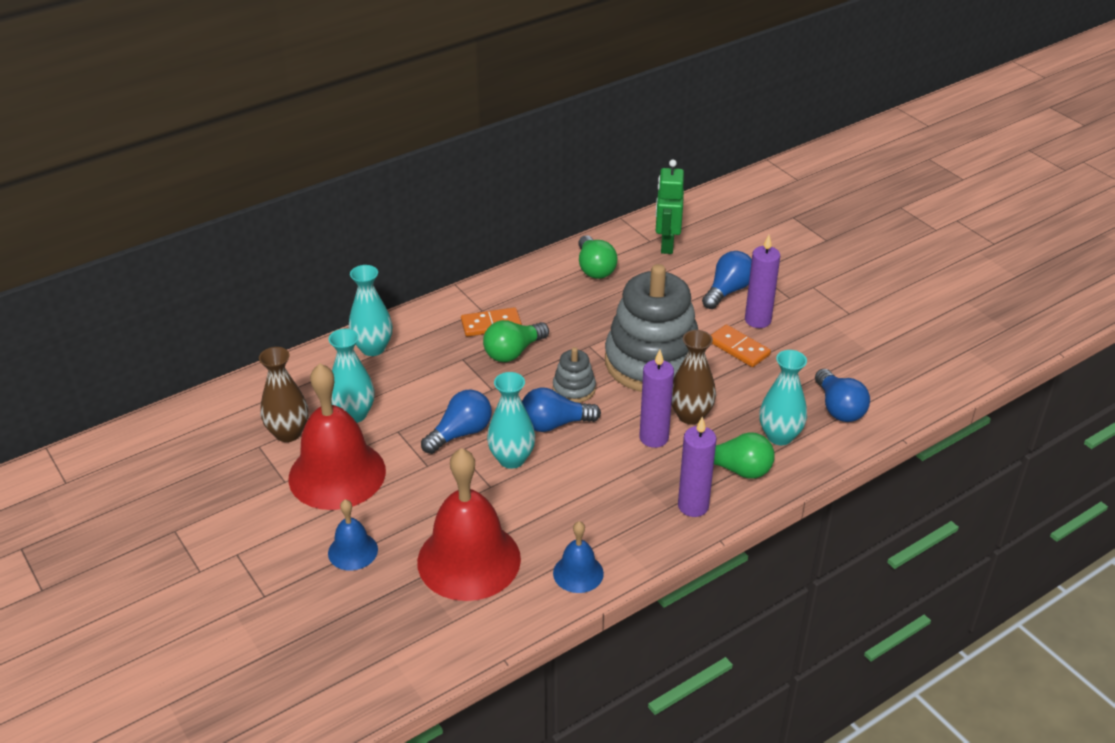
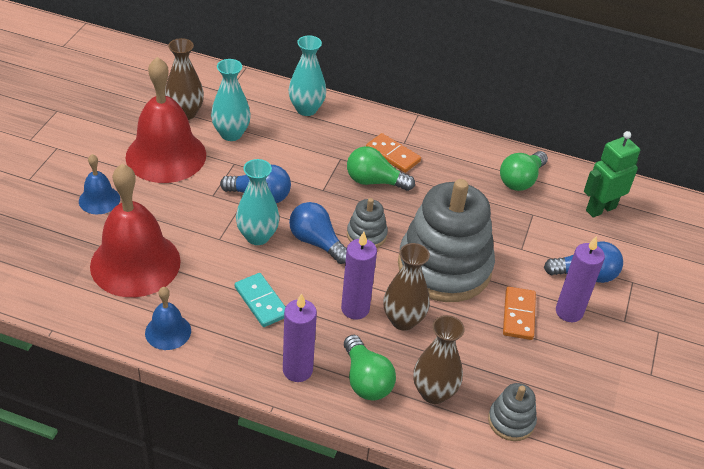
camera: 50 degrees right, 5 degrees up
turquoise vase [759,350,807,445] -> brown vase [413,315,465,404]
blue light bulb [815,369,870,422] -> grey stacking toy [488,383,537,441]
none -> turquoise domino [235,273,286,327]

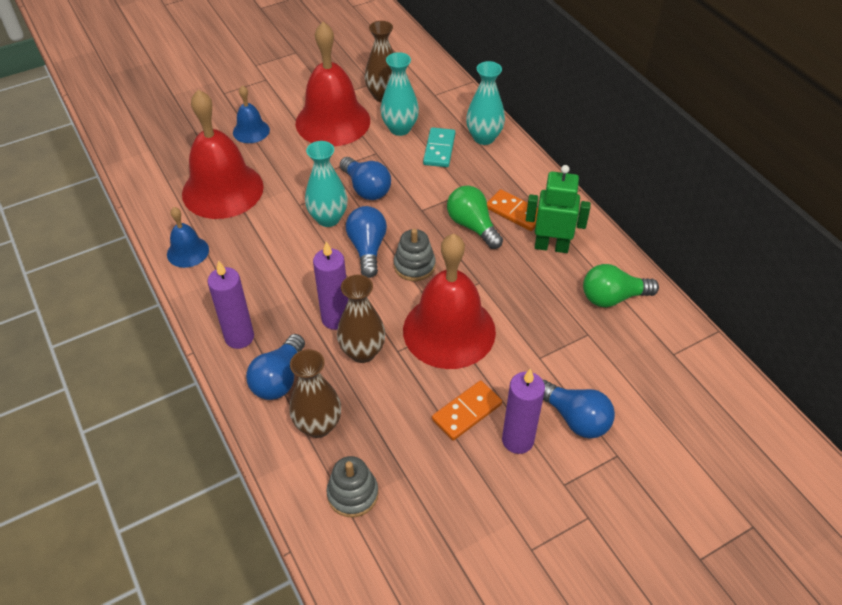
camera: 45 degrees right, 5 degrees up
turquoise domino [235,273,286,327] -> turquoise domino moved to [423,127,455,167]
green light bulb [344,335,396,400] -> blue light bulb [246,334,305,400]
orange domino [366,133,421,173] -> orange domino turned 45 degrees counterclockwise [487,189,538,231]
grey stacking toy [398,179,495,302] -> red bell [403,234,496,369]
green robot [584,131,640,218] -> green robot moved to [526,165,591,253]

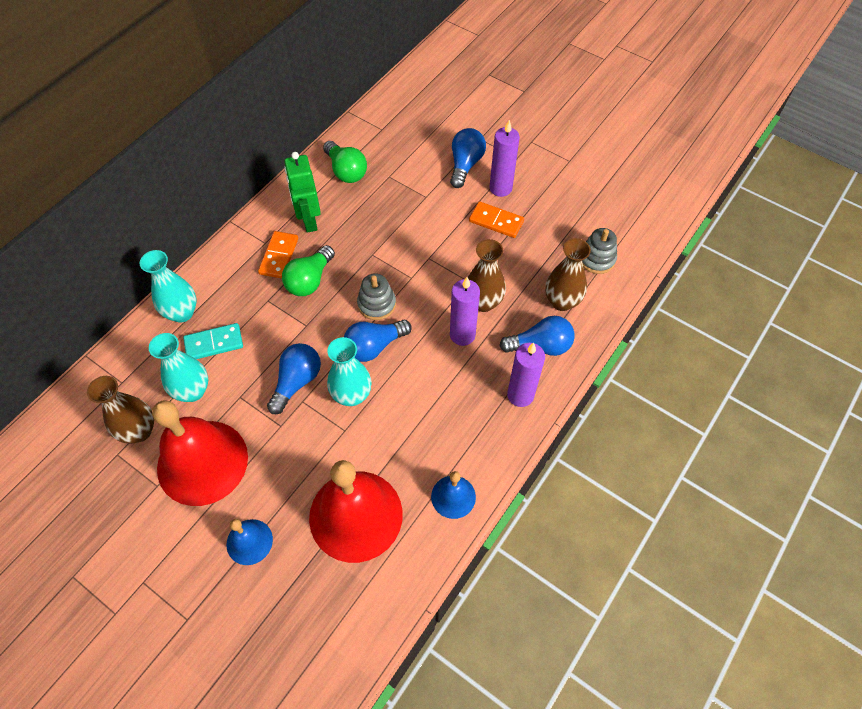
camera: 115 degrees left, 10 degrees up
red bell [403,234,496,369] -> none

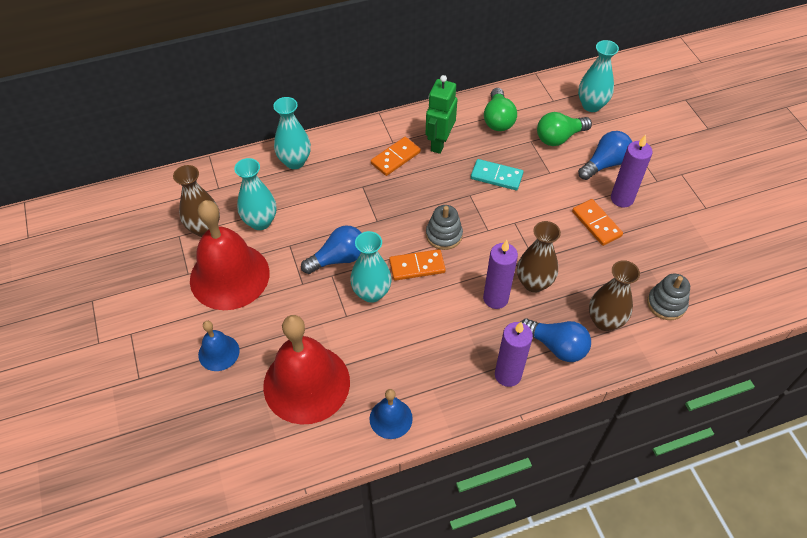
camera: 35 degrees right, 5 degrees down
turquoise domino [183,323,243,359] -> turquoise domino moved to [471,159,523,190]
green light bulb [282,245,335,296] -> green light bulb moved to [537,112,592,146]
blue light bulb [344,320,412,362] -> orange domino [389,249,446,281]
none -> turquoise vase [578,40,619,112]

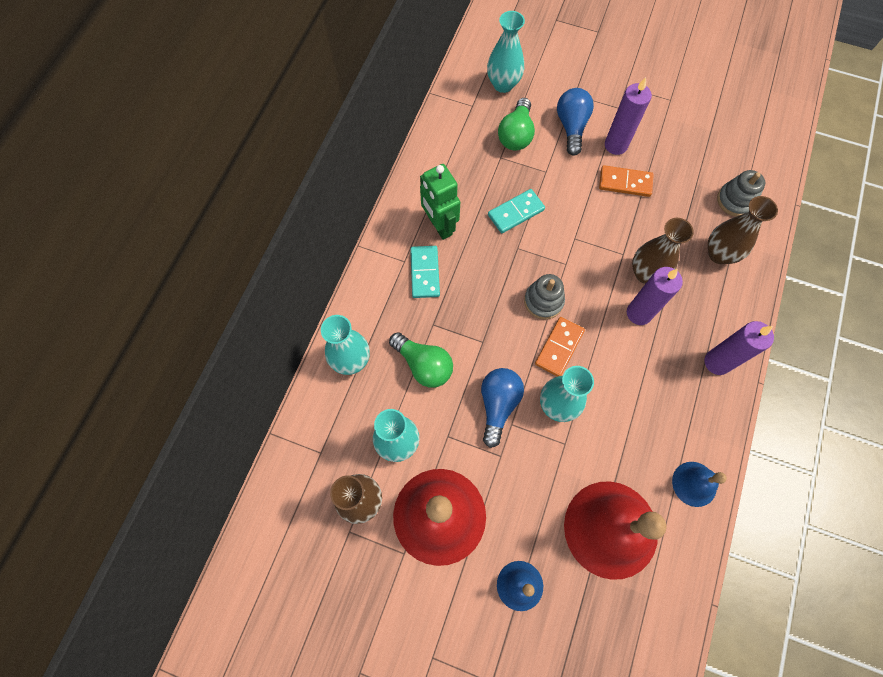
camera: 50 degrees left, 15 degrees up
orange domino [371,137,421,176] -> turquoise domino [410,246,440,298]
green light bulb [484,88,517,131] -> green light bulb moved to [389,332,453,388]
blue light bulb [521,319,591,362] -> none

